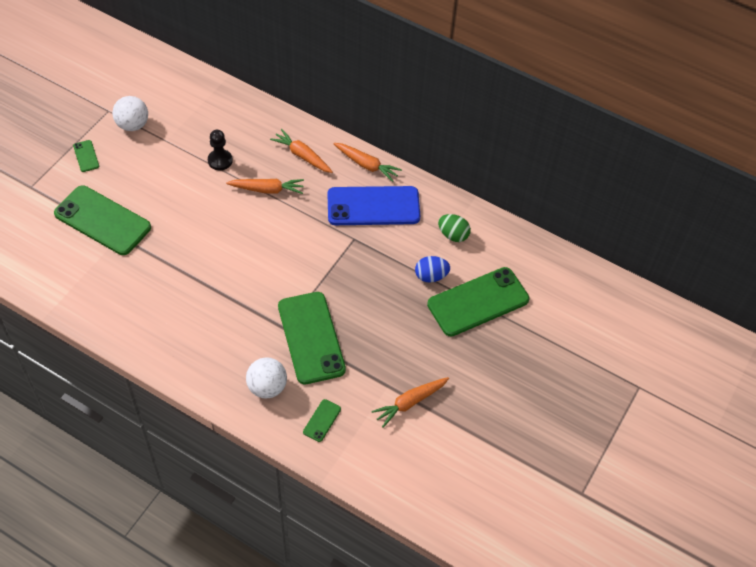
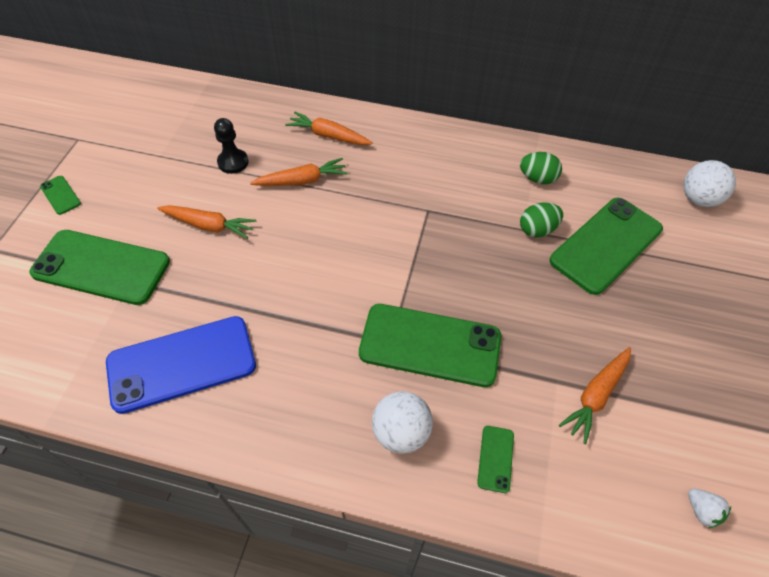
camera: 15 degrees left, 0 degrees up
white ball [113,96,148,131] -> white ball moved to [683,160,736,207]
green phone [278,292,346,384] -> green phone turned 45 degrees counterclockwise [359,304,501,387]
blue phone [328,186,420,225] -> blue phone moved to [106,316,256,414]
orange carrot [333,143,402,182] -> orange carrot moved to [157,205,256,239]
blue egg [415,256,450,283] -> green egg [520,202,563,238]
none -> white strawberry [688,488,731,528]

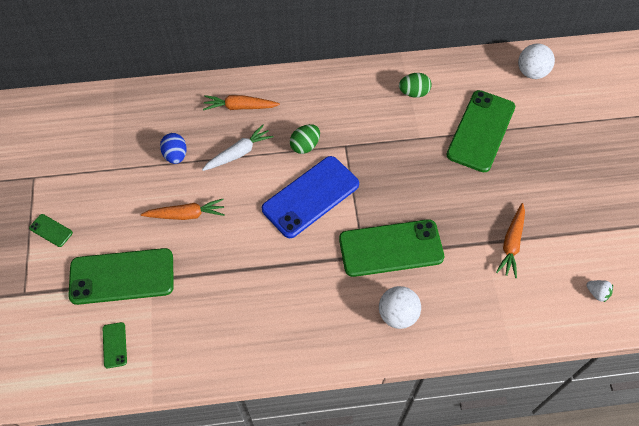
camera: 20 degrees left, 5 degrees up
blue phone [106,316,256,414] -> blue phone moved to [262,156,359,238]
black pawn [214,118,248,174] -> blue egg [160,133,187,164]
orange carrot [250,158,348,186] -> white carrot [202,125,274,171]
green phone [477,426,514,493] -> green phone moved to [103,322,127,368]
green egg [520,202,563,238] -> green egg moved to [290,124,320,154]

